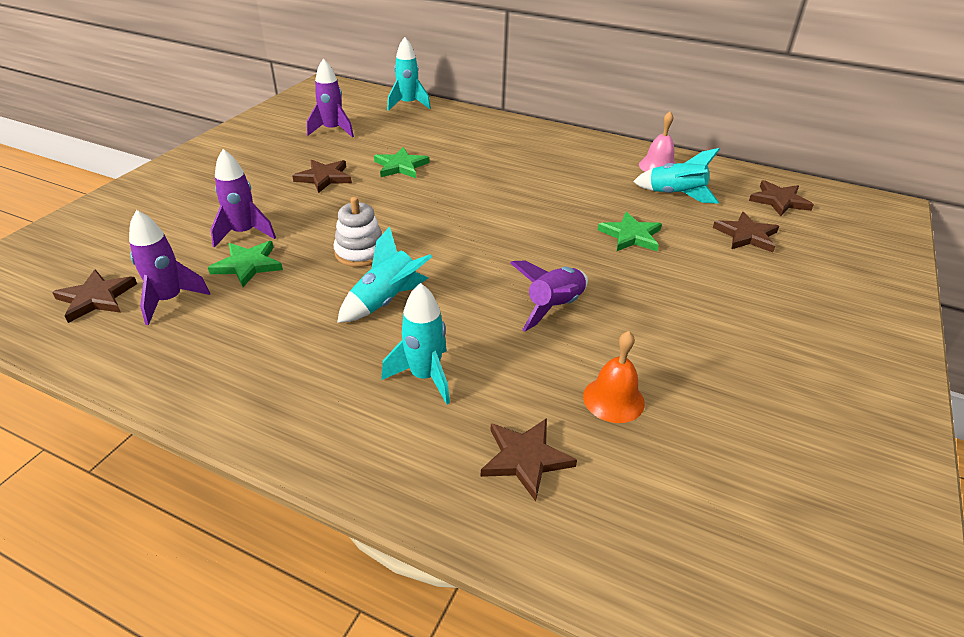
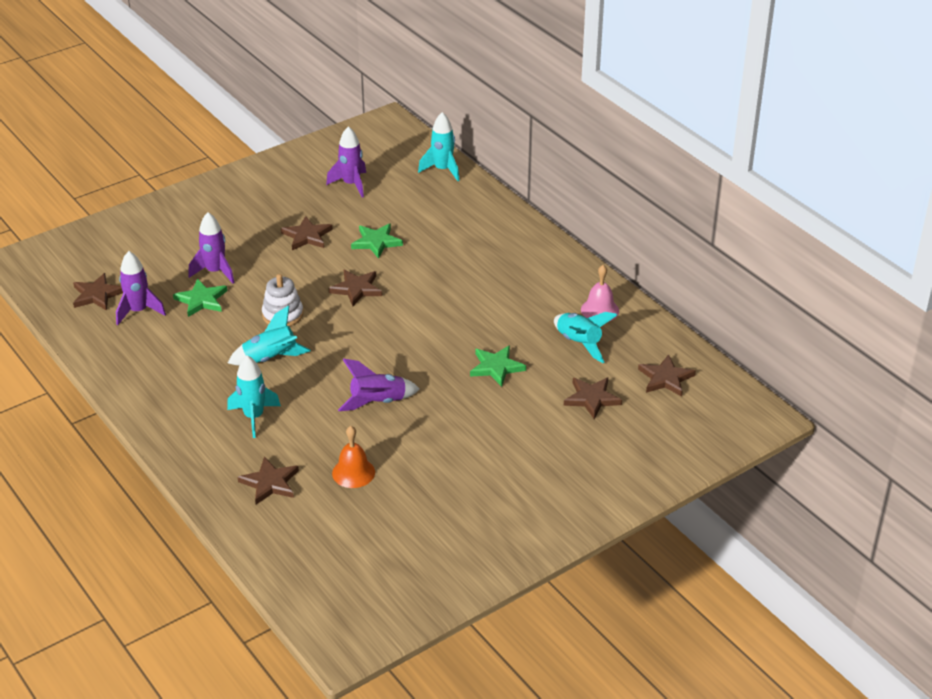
camera: 30 degrees right, 0 degrees up
none -> brown star [329,270,382,306]

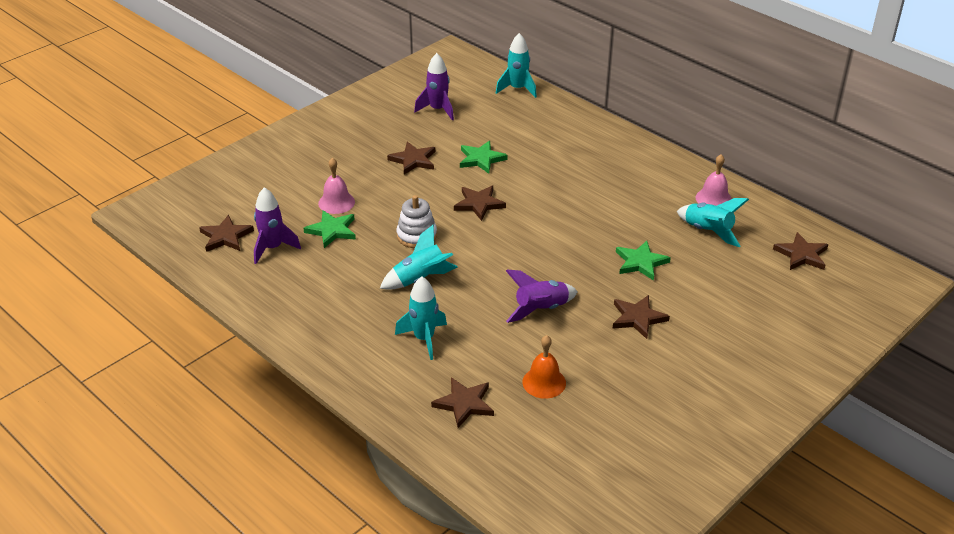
camera: 10 degrees left, 0 degrees up
purple rocket [188,212,235,284] -> pink bell [318,158,355,214]
brown star [564,377,622,419] -> brown star moved to [612,295,670,339]

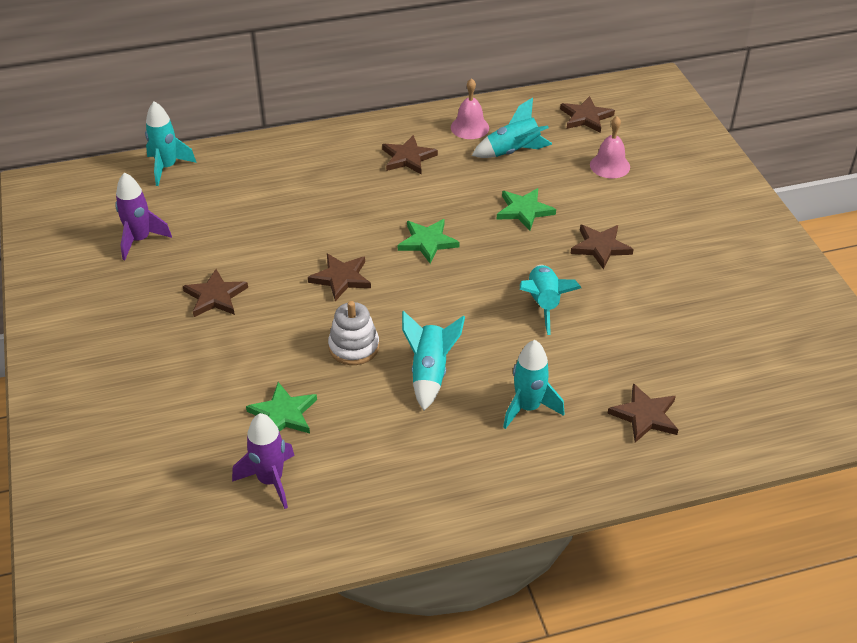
camera: 60 degrees left, 5 degrees up
brown star [199,215,254,252] -> brown star moved to [382,135,438,174]
pink bell [318,158,355,214] -> pink bell moved to [590,116,630,178]
green star [460,141,508,174] -> green star moved to [398,219,460,264]
purple rocket [506,270,578,323] -> turquoise rocket [520,265,581,335]
orange bell [523,335,566,399] -> none

